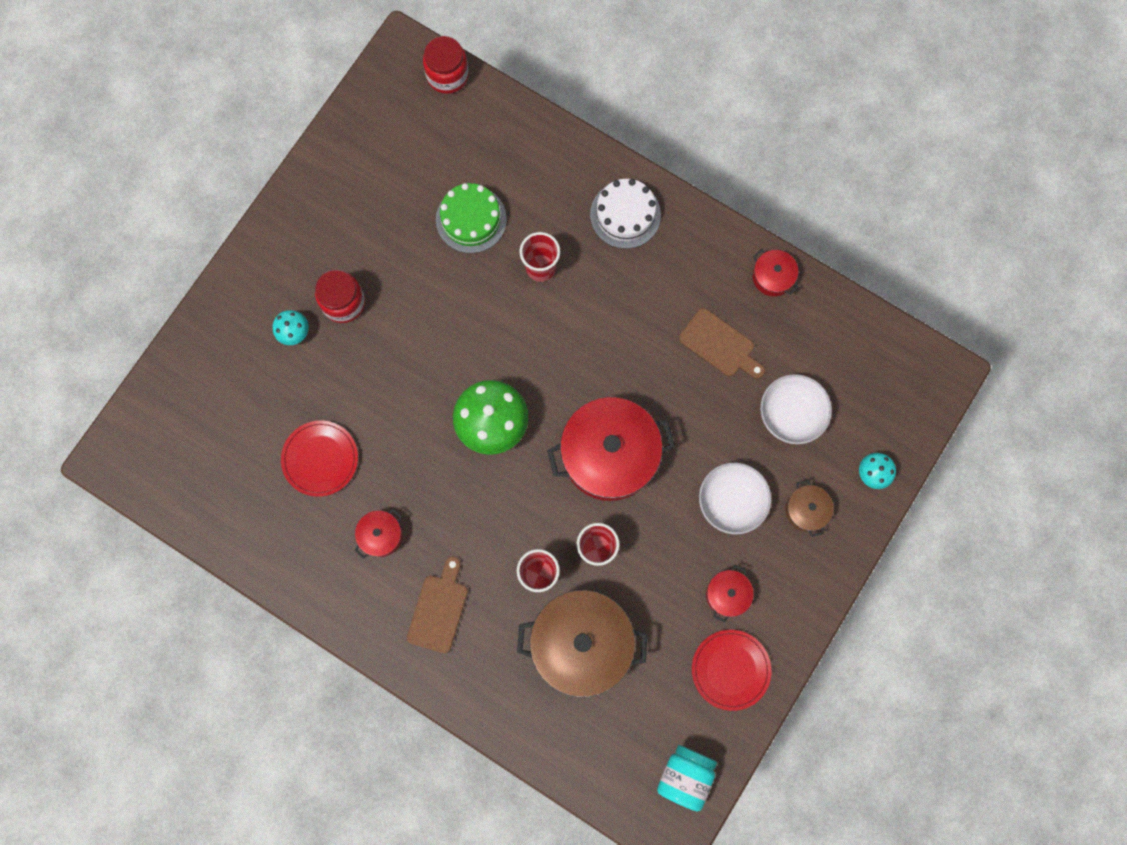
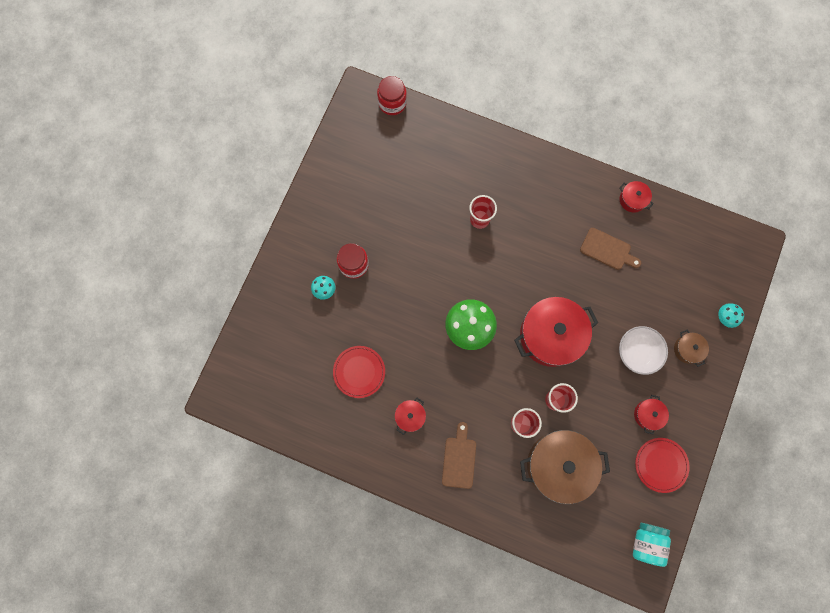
camera: 10 degrees left, 0 degrees up
green cake [436,183,507,253] -> none
white cake [590,179,661,249] -> none
white bowl [760,374,832,444] -> none

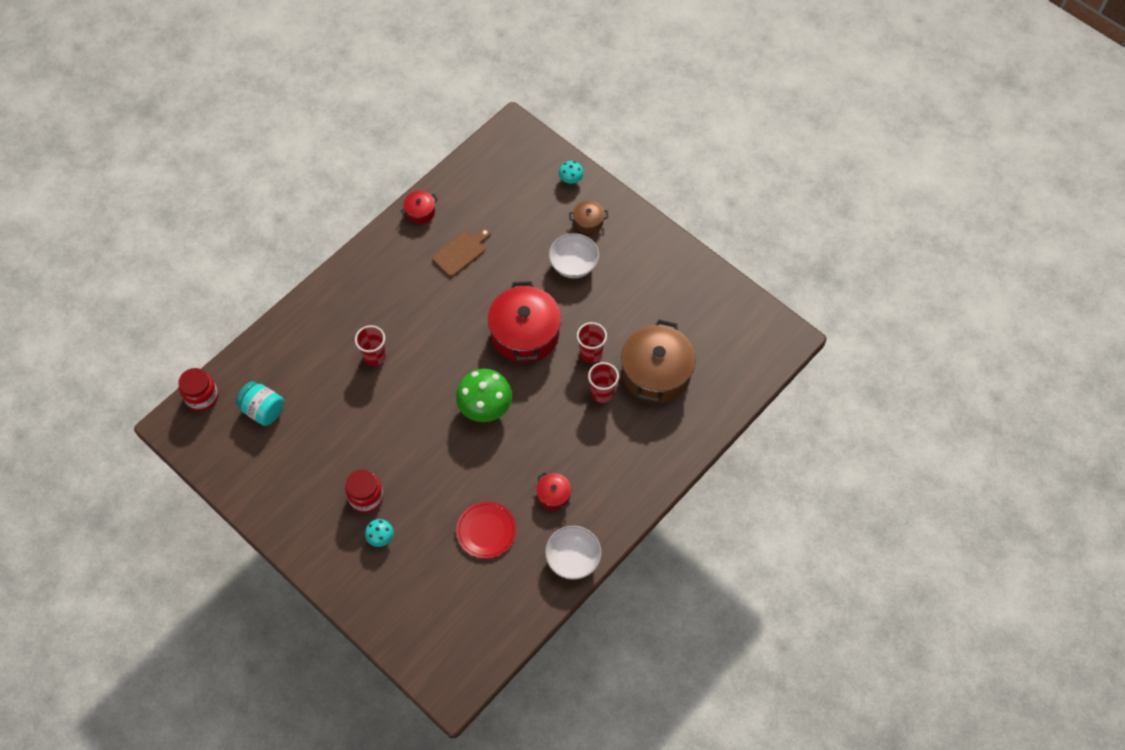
camera: 70 degrees left, 15 degrees down
brown cutting board [442,422,476,489] -> none
turquoise jar [633,523,671,567] -> turquoise jar moved to [236,381,284,426]
red pot [634,395,669,434] -> none
red plate [635,438,690,493] -> none
none -> white bowl [545,526,602,580]

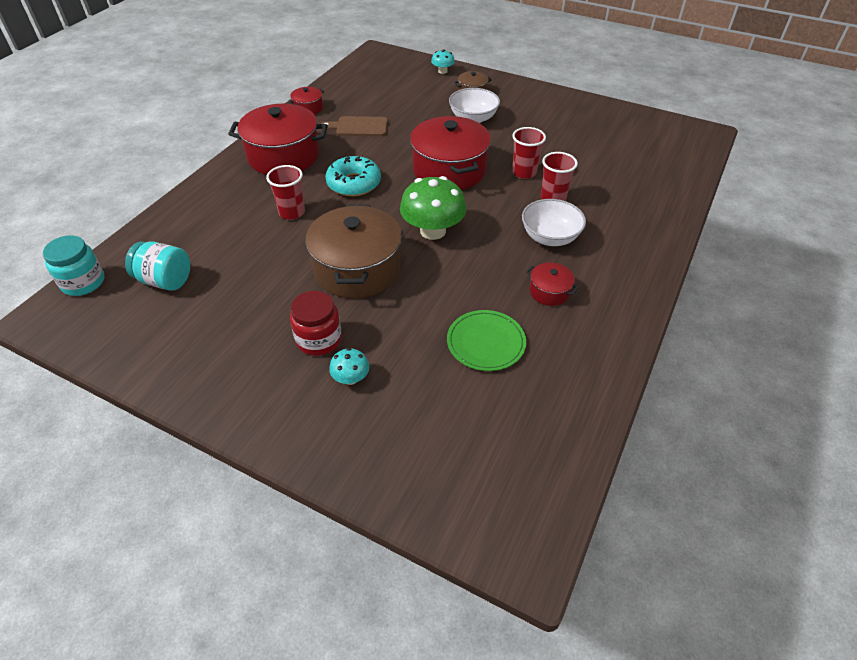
camera: 15 degrees left, 15 degrees down
red jar [178,368,218,411] -> turquoise jar [43,235,104,296]
brown cutting board [432,228,491,277] -> brown cutting board turned 120 degrees counterclockwise [321,116,388,136]
red plate [456,501,516,559] -> green plate [447,310,526,371]
white bowl [545,526,602,580] -> white bowl moved to [522,199,586,246]
brown pot [621,320,696,403] -> brown pot moved to [305,205,402,298]
none -> red pot [228,104,328,175]
none -> turquoise donut [325,156,381,196]

